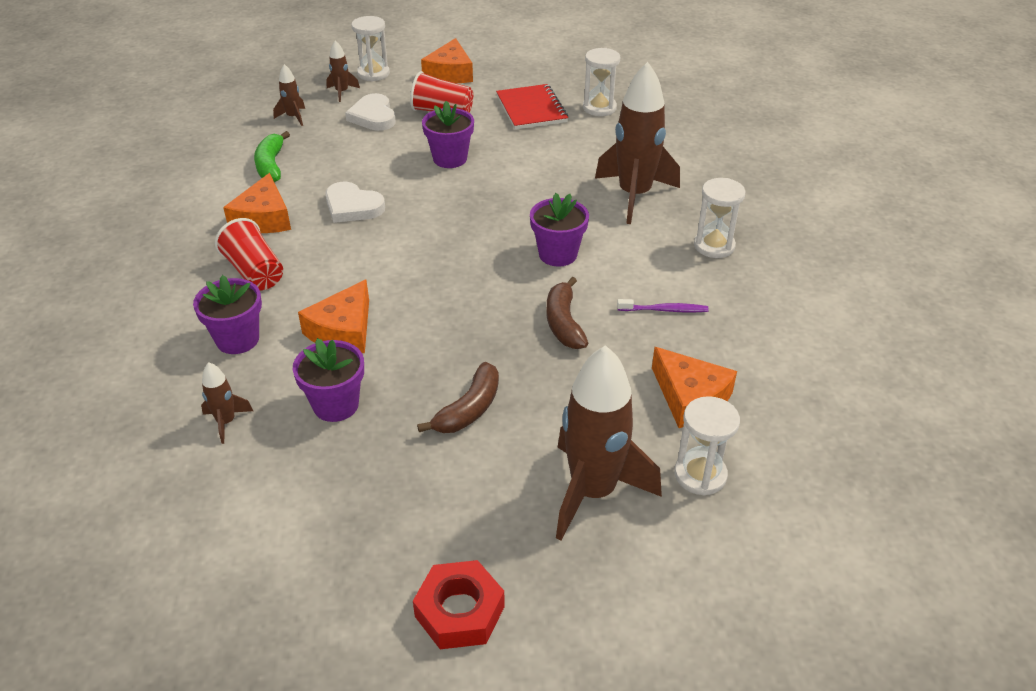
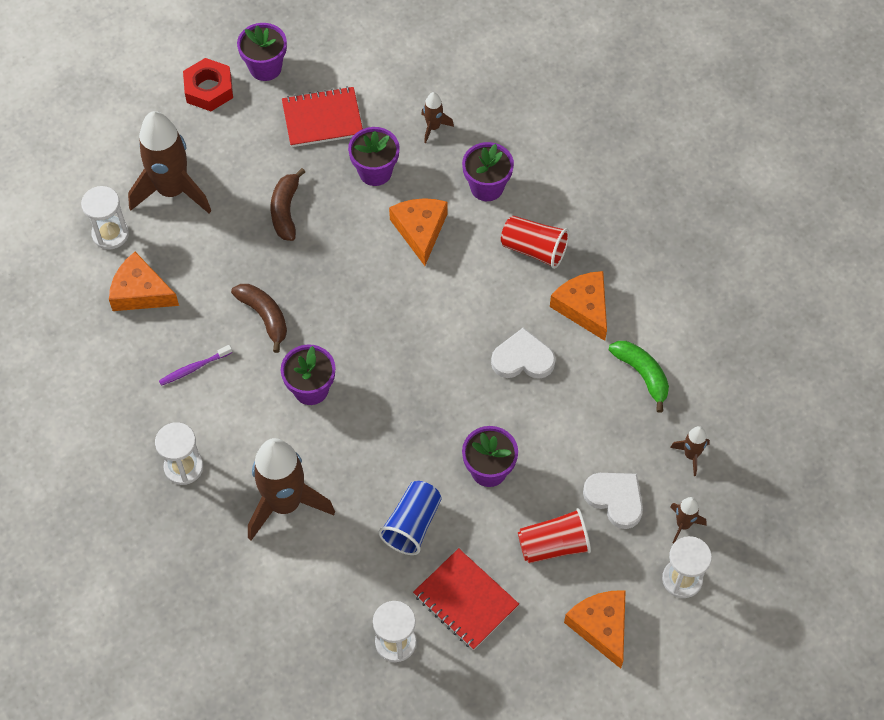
camera: 150 degrees right, 20 degrees up
none -> purple flower pot [237,23,287,81]
none -> red notebook [282,86,363,147]
none -> blue cup [378,481,442,555]

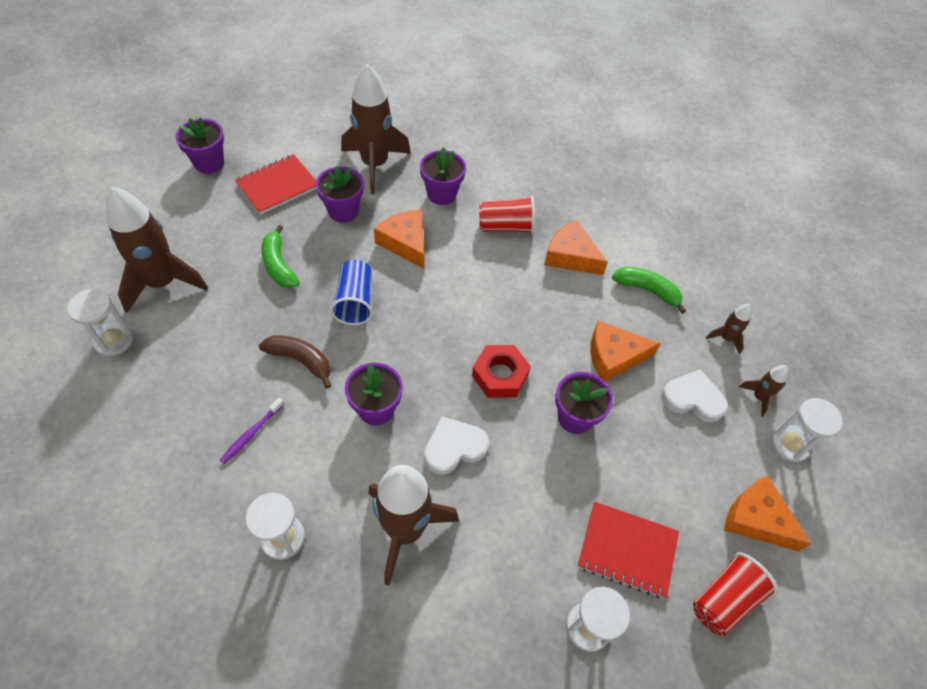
camera: 30 degrees left, 5 degrees down
orange cheese [109,252,179,311] -> orange cheese moved to [591,321,661,382]
red nut [183,58,233,111] -> red nut moved to [472,345,531,398]
brown banana [271,168,305,241] -> green banana [261,225,299,288]
blue cup [378,481,442,555] -> blue cup moved to [330,260,373,325]
brown rocket [421,92,454,143] -> brown rocket [341,64,411,194], size x2.24
white heart [491,328,556,379] -> white heart moved to [424,417,489,475]
red cup [518,508,591,563] -> red cup moved to [693,552,778,636]

